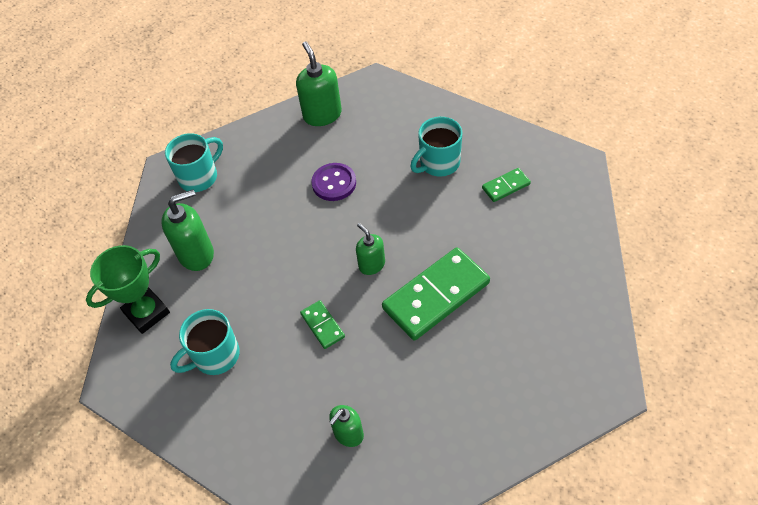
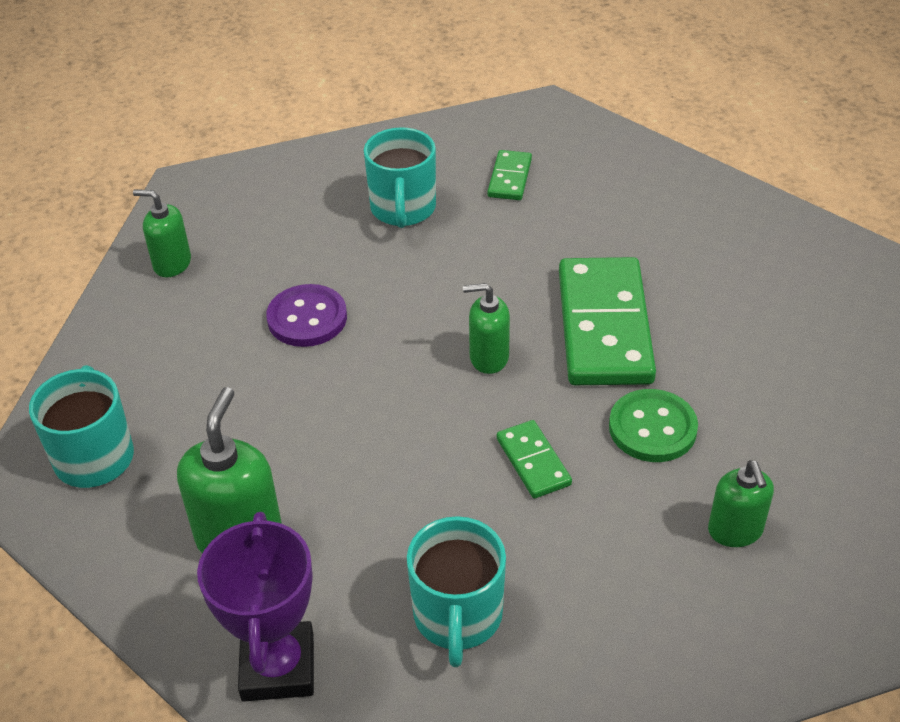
camera: 55 degrees left, 10 degrees down
green trophy [86,245,170,334] -> purple trophy [197,512,314,702]
green soap dispenser [296,41,342,126] -> green soap dispenser [133,189,191,278], size x0.62
green domino [300,300,345,349] -> green domino turned 60 degrees clockwise [497,420,572,498]
none -> green button [609,389,698,462]

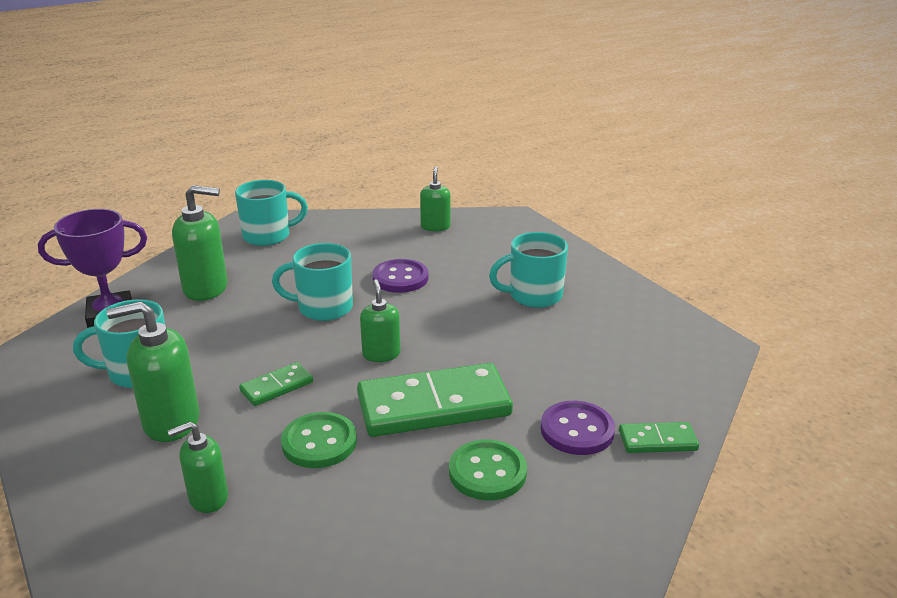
camera: 75 degrees right, 15 degrees down
green domino [488,150,532,200] -> green domino moved to [619,422,699,453]
none -> green soap dispenser [107,301,200,442]
none -> turquoise mug [272,243,353,321]
none -> green button [449,439,527,500]
none -> purple button [541,401,615,455]

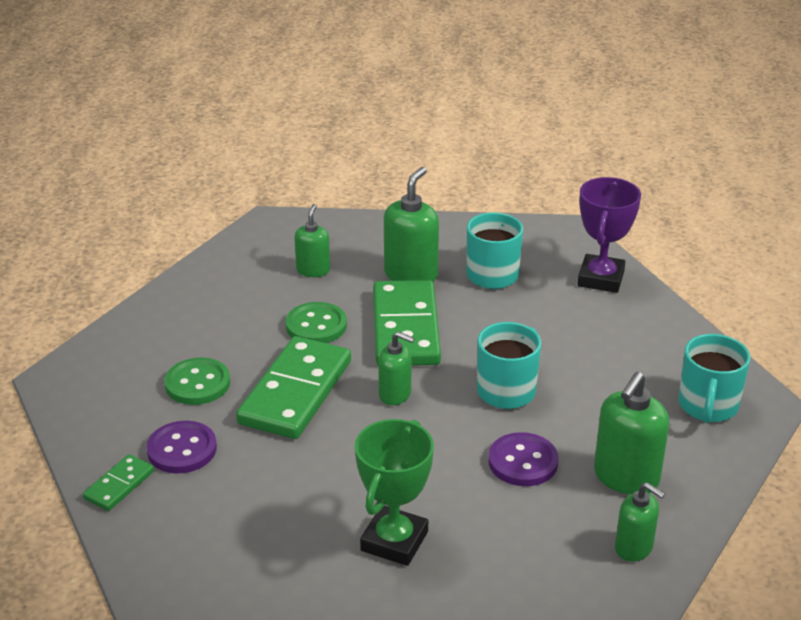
camera: 125 degrees right, 5 degrees up
green soap dispenser [172,185,228,301] -> green soap dispenser moved to [594,372,669,495]
green domino [239,362,313,406] -> green domino [373,280,441,366], size x2.11
turquoise mug [489,232,568,308] -> green trophy [355,419,434,566]

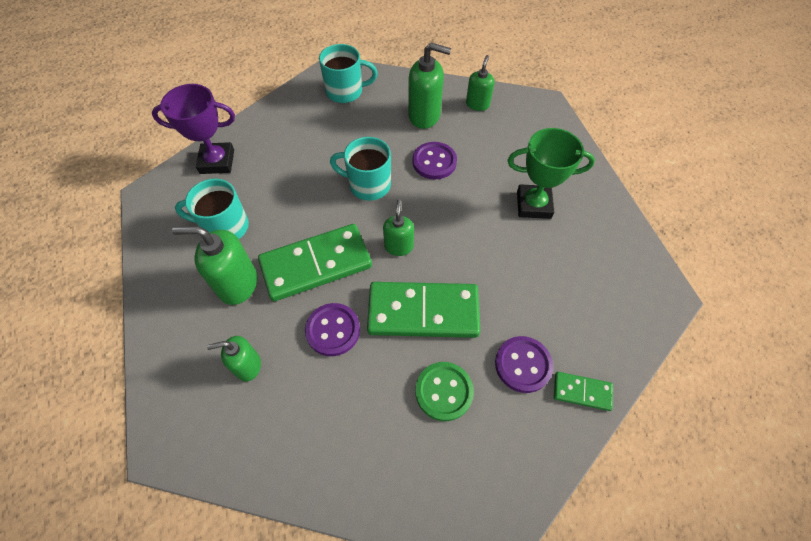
camera: 110 degrees left, 25 degrees up
green button [286,302,347,343] -> purple button [305,303,360,356]

